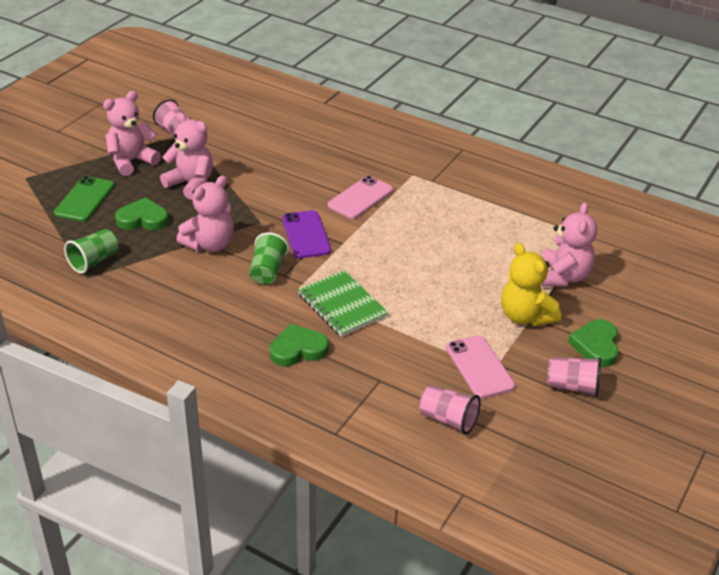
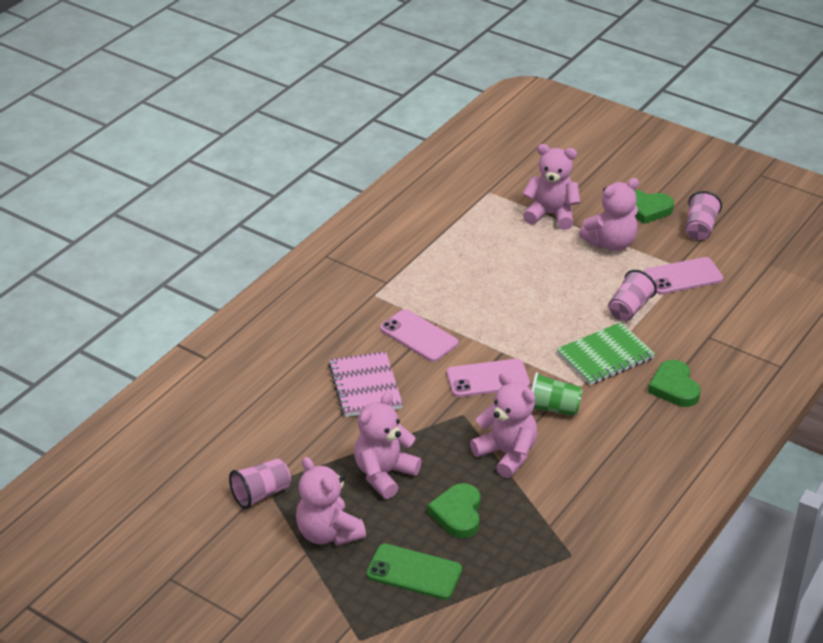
camera: 85 degrees left, 0 degrees up
green cup [64,229,119,274] -> none
purple phone [282,210,331,258] -> pink phone [447,359,530,397]
pink cup [419,385,481,435] -> pink cup moved to [608,270,657,321]
yellow teddy bear [501,243,561,326] -> pink teddy bear [579,178,639,251]
none -> pink notebook [328,351,403,417]

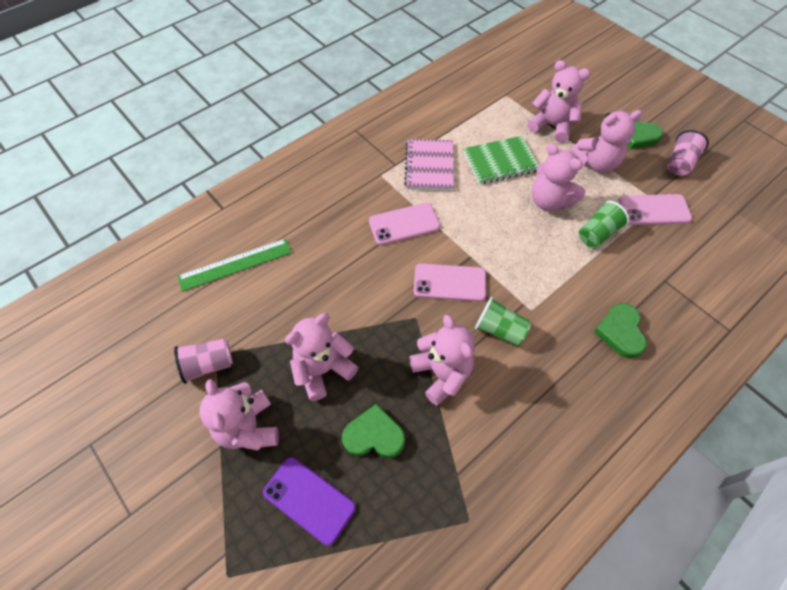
camera: 15 degrees right, 20 degrees up
pink notebook [328,351,403,417] -> pink notebook moved to [404,139,454,191]
green phone [366,543,462,600] -> purple phone [263,457,356,546]
pink phone [380,309,458,362] -> pink phone turned 75 degrees counterclockwise [369,203,440,245]
green heart [427,483,481,538] -> green heart turned 75 degrees clockwise [342,404,405,458]
green notebook [557,322,655,385] -> green notebook moved to [463,136,538,184]
pink cup [608,270,657,321] -> green cup [579,201,629,248]
none -> green ruler [177,238,292,292]
none -> pink teddy bear [531,143,585,211]

